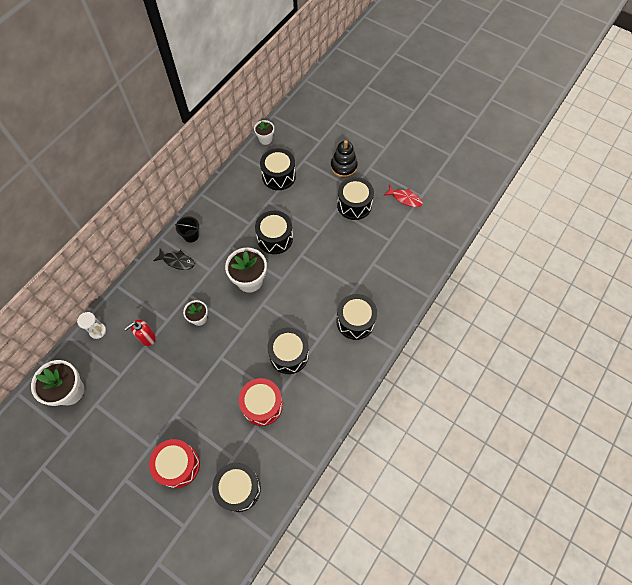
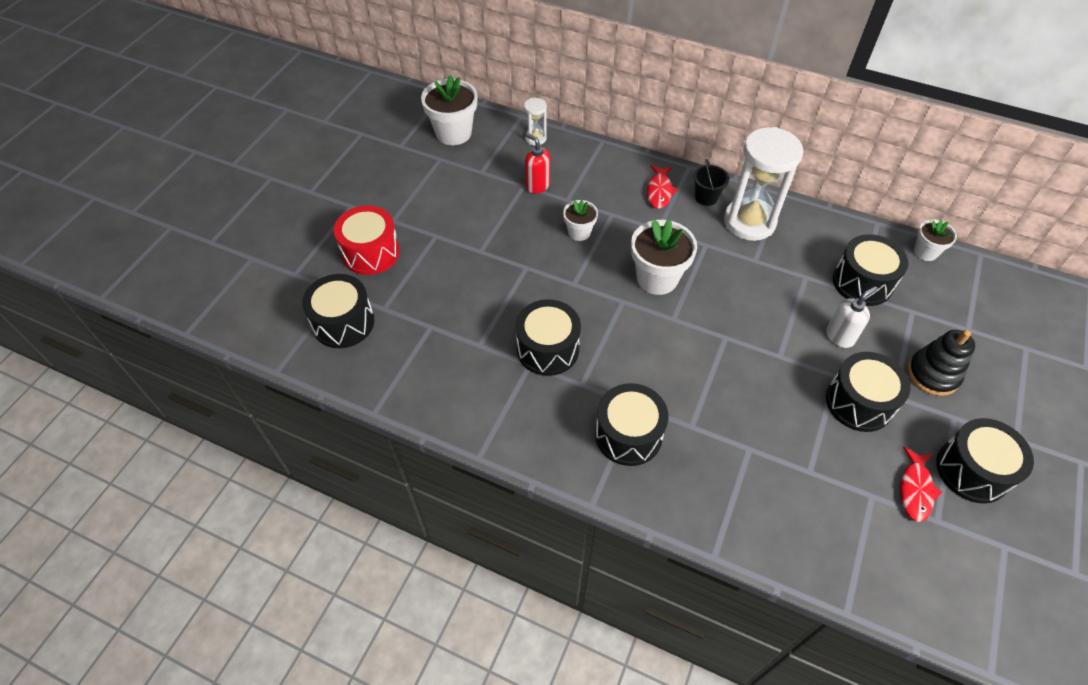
camera: 80 degrees right, 10 degrees down
black fish [154,249,195,270] -> red fish [647,165,678,209]
red drum [239,378,283,426] -> none
black drum [255,211,293,254] -> black drum moved to [936,418,1034,504]
none -> white hourglass [724,127,803,241]
none -> white soap dispenser [826,286,878,348]

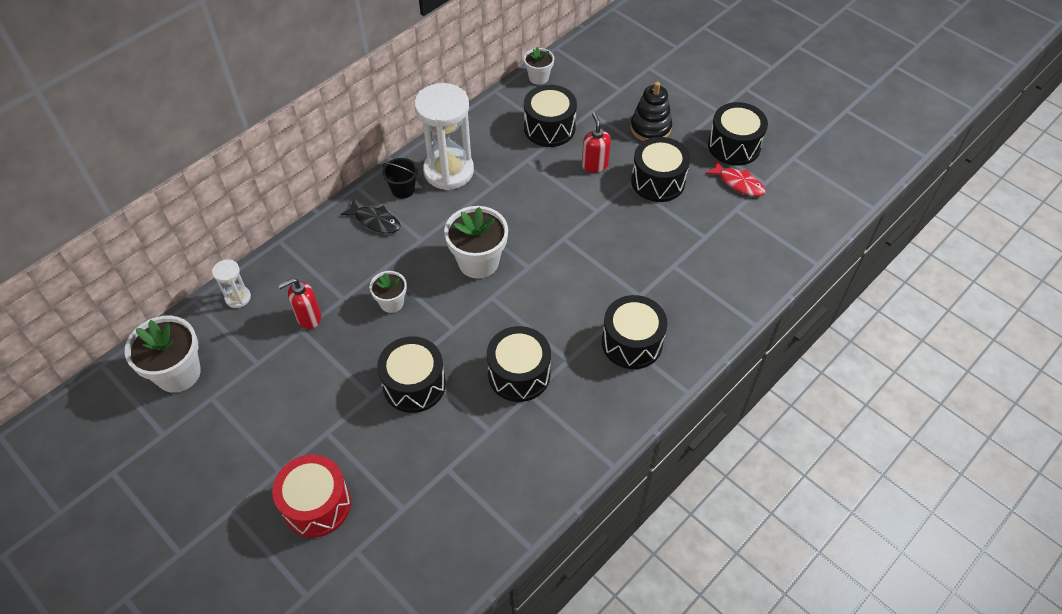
camera: 70 degrees left, 0 degrees up
black drum [302,274,374,348] -> black drum moved to [377,336,446,413]
red fish [647,165,678,209] -> black fish [340,199,401,233]
white soap dispenser [826,286,878,348] -> red soap dispenser [582,113,611,173]

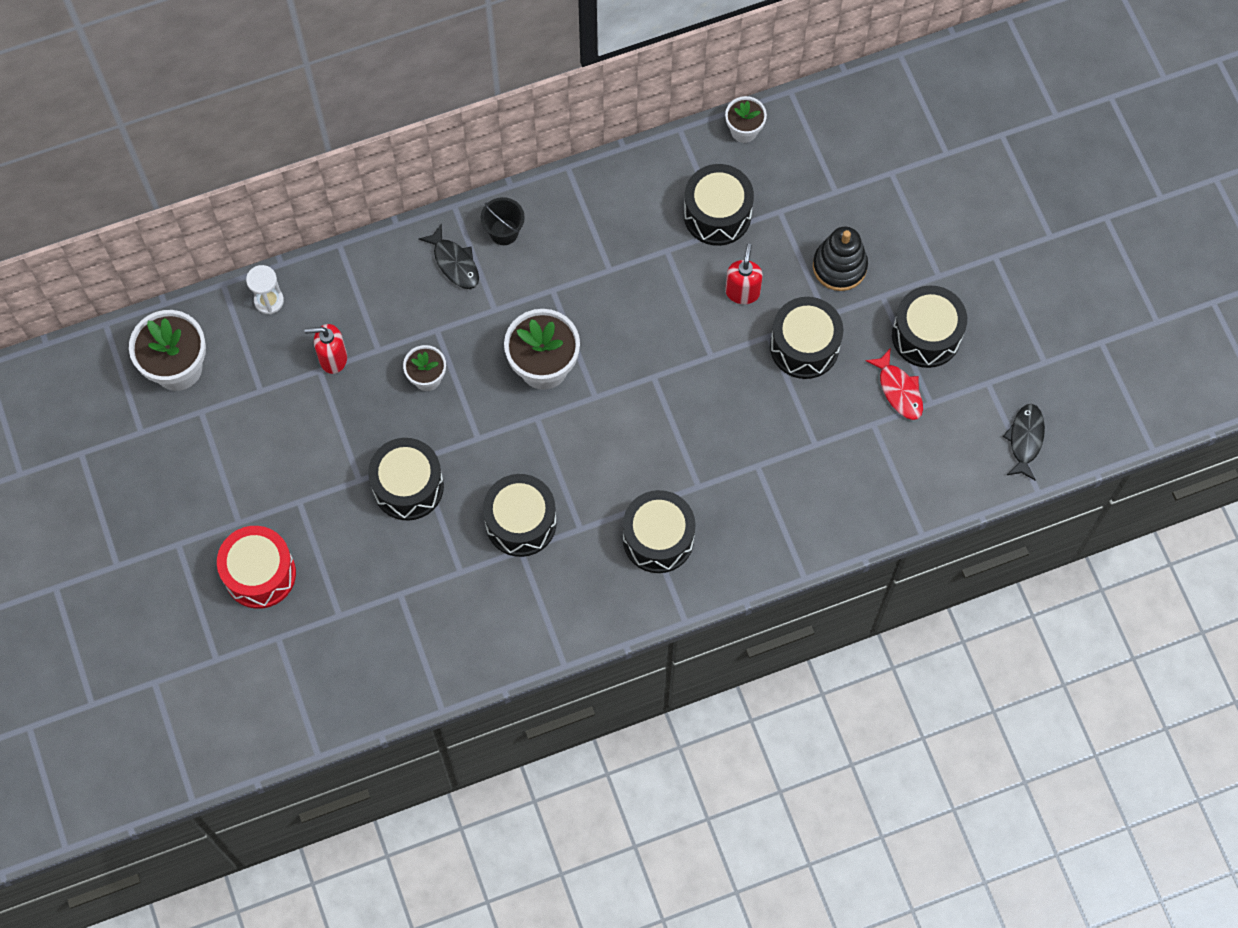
camera: 25 degrees right, 15 degrees up
white hourglass [414,83,474,190] -> none
none -> black fish [1003,404,1045,481]

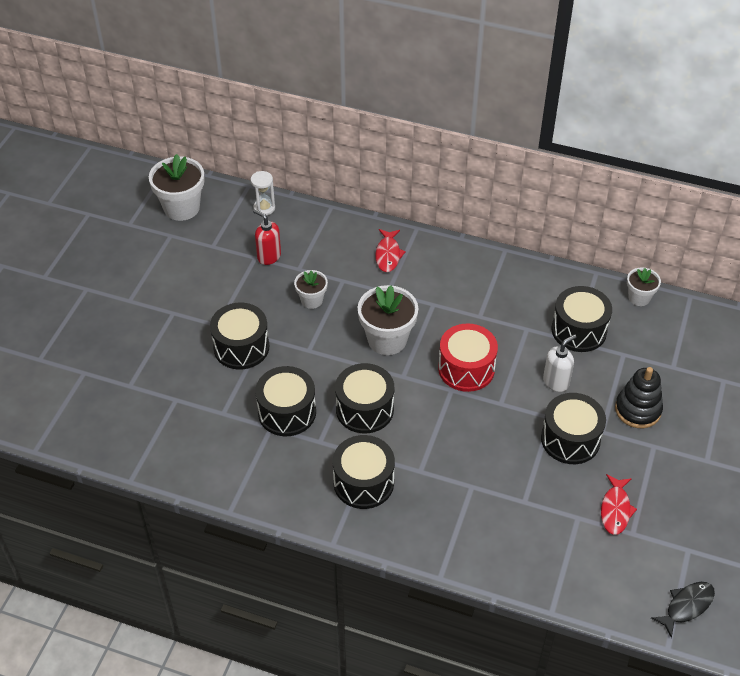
camera: 40 degrees right, 20 degrees down
red drum [217,526,296,609] -> red drum moved to [438,323,498,392]
black fish [419,223,479,289] -> red fish [375,229,406,272]
black bucket [481,197,525,245] -> none
red soap dispenser [725,244,763,304] -> white soap dispenser [543,334,576,392]
black drum [892,286,967,368] -> black drum moved to [335,363,394,433]

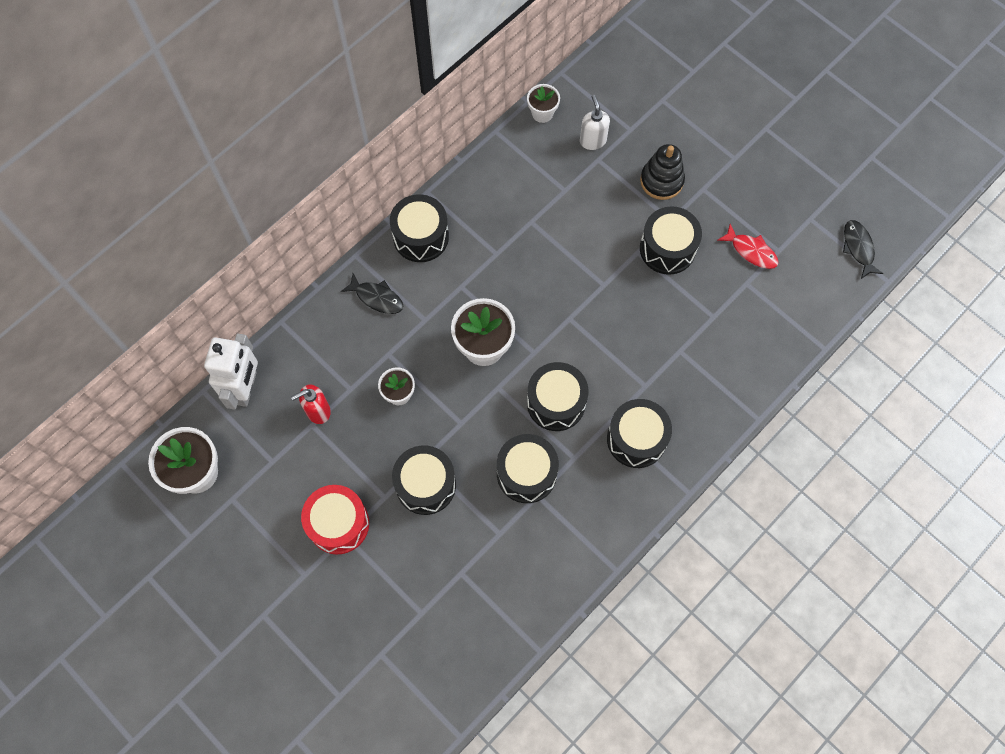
camera: 65 degrees left, 20 degrees up
white hourglass [251,171,275,216] -> white robot [204,333,258,410]
red fish [375,229,406,272] -> black fish [341,273,403,314]
red drum [438,323,498,392] -> red drum moved to [301,485,369,554]
white soap dispenser [543,334,576,392] -> white soap dispenser moved to [580,95,610,150]
black drum [552,286,612,352] -> black drum moved to [390,194,449,262]

